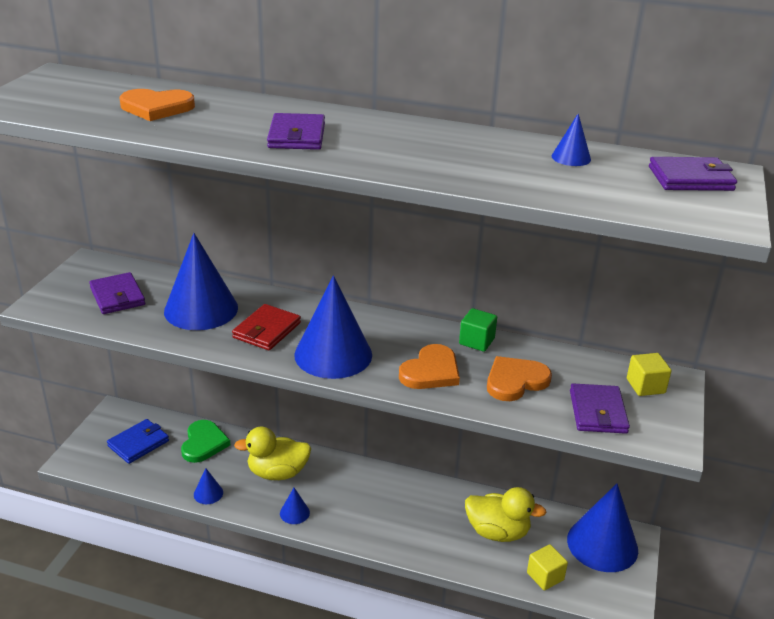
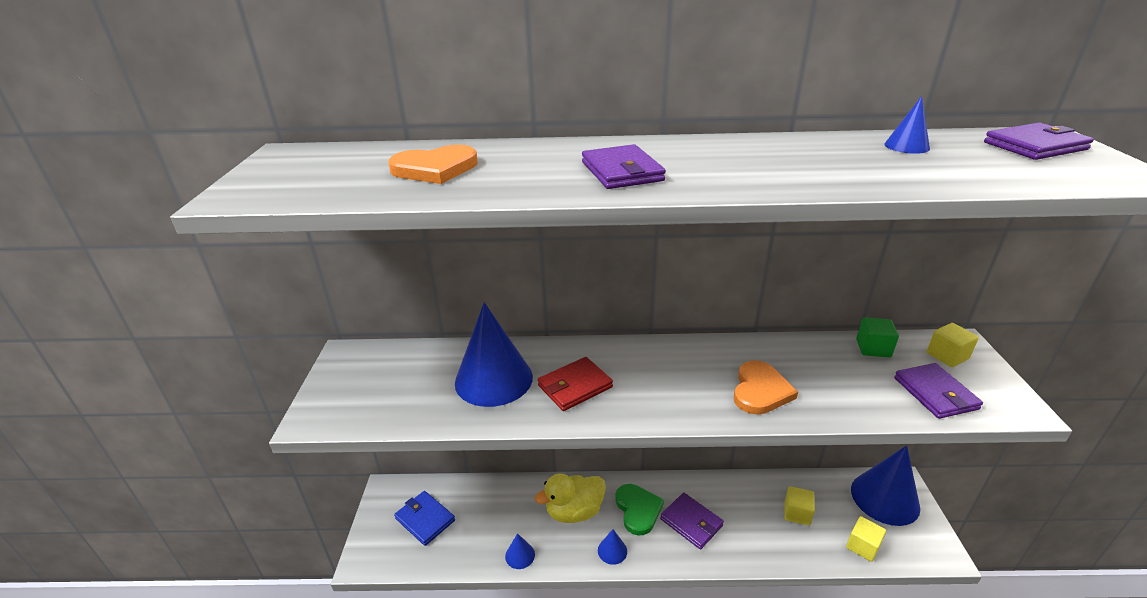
camera: 15 degrees left, 0 degrees up
purple wallet [89,272,146,314] -> purple wallet moved to [660,493,724,550]
blue wallet [107,419,169,464] -> blue wallet turned 75 degrees counterclockwise [394,491,455,546]
green heart [181,420,230,463] -> green heart moved to [615,484,664,536]
red wallet [232,304,301,350] -> red wallet turned 45 degrees clockwise [538,357,613,411]
blue cone [294,275,372,379] -> none
green cube [459,308,497,352] -> green cube moved to [856,317,899,358]
yellow duck [465,487,547,542] -> yellow cube [785,486,815,525]
orange heart [487,356,552,401] -> none

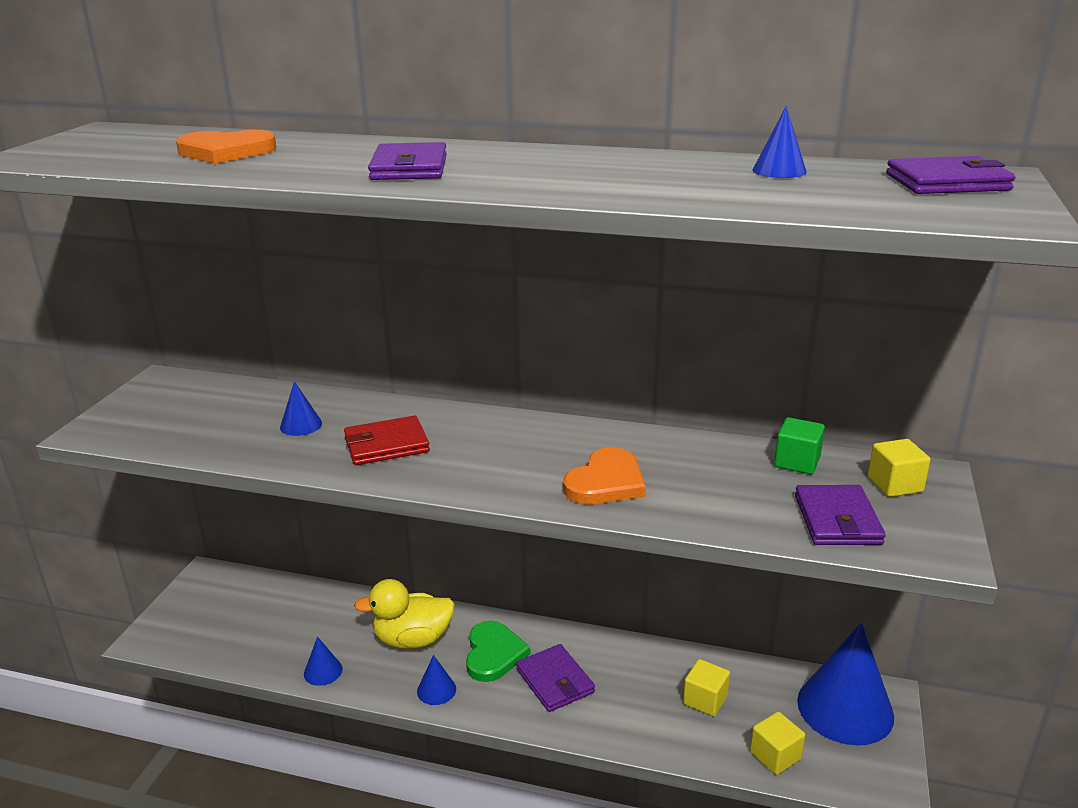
camera: 15 degrees right, 5 degrees down
blue wallet [394,491,455,546] -> none
blue cone [455,302,533,407] -> blue cone [280,381,322,436], size x0.44

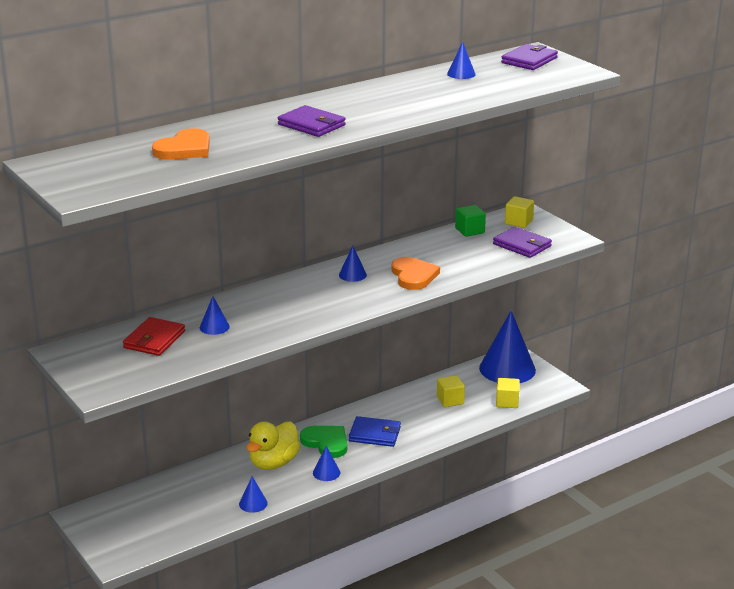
camera: 50 degrees left, 0 degrees up
red wallet [344,416,430,465] -> red wallet moved to [123,317,185,356]
purple wallet [516,644,595,712] -> blue wallet [349,416,401,447]
none -> blue cone [339,246,367,282]

